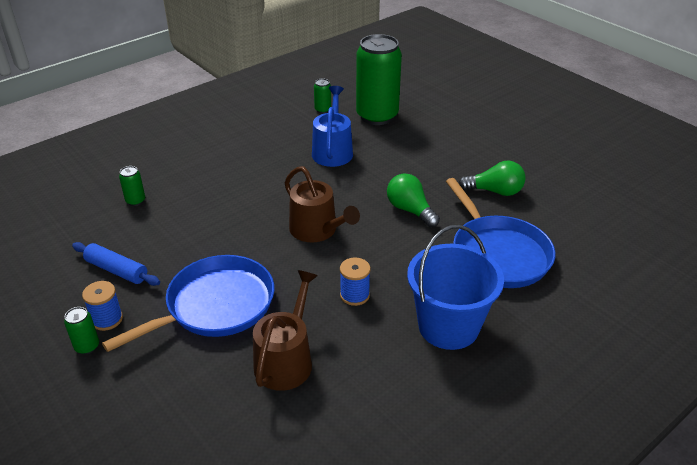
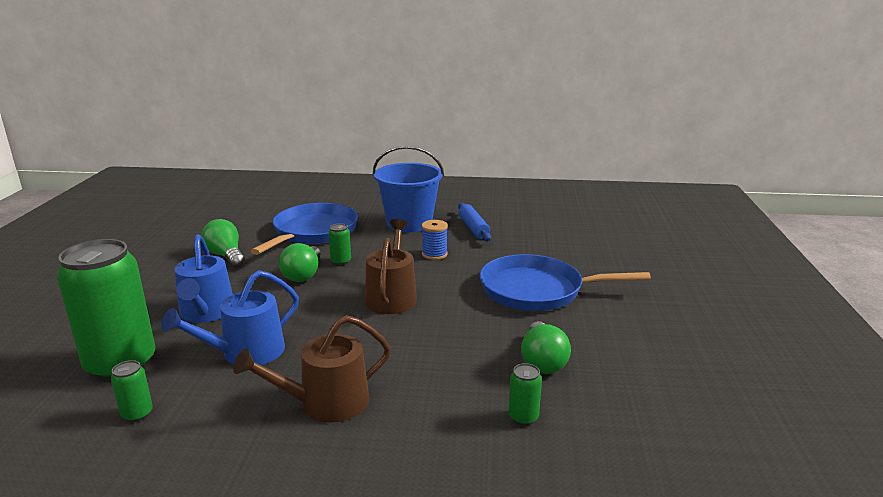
camera: 135 degrees left, 15 degrees down
green can [64,307,99,354] -> green can moved to [328,223,351,266]
blue rolling pin [72,242,160,286] -> blue rolling pin moved to [458,203,491,242]
blue spool [82,281,123,331] -> none
brown watering can [253,270,318,391] -> brown watering can moved to [233,315,391,423]
none -> blue watering can [174,234,233,323]
none -> green light bulb [521,321,571,374]

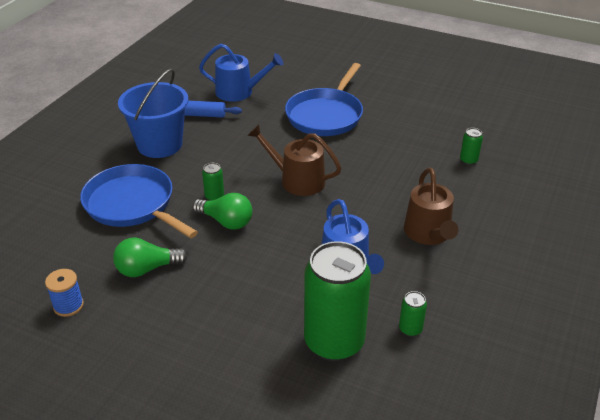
camera: 70 degrees left, 15 degrees up
blue watering can [174,234,233,323] -> blue watering can moved to [199,44,283,102]
blue spool [421,220,448,260] -> blue spool moved to [45,269,84,317]
green light bulb [521,321,571,374] -> none

